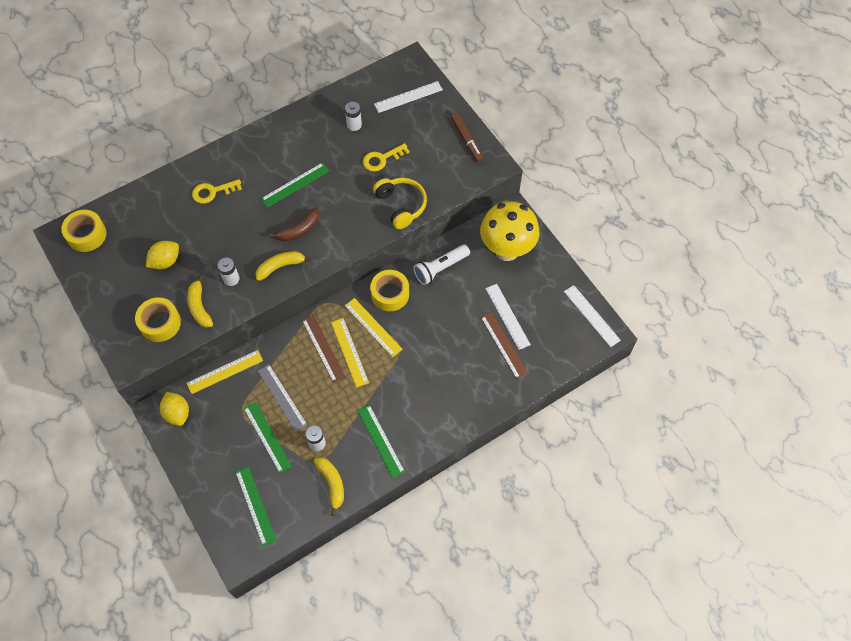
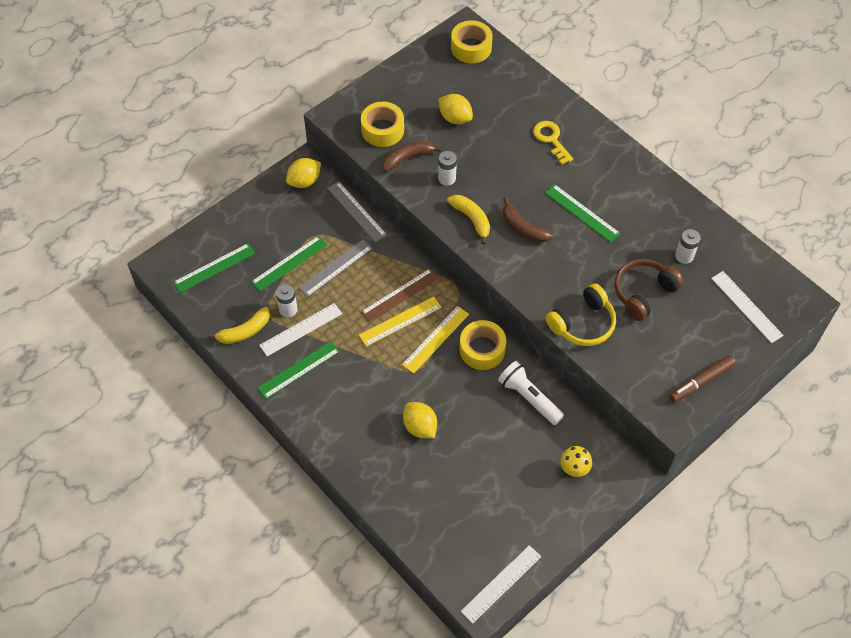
camera: 80 degrees right, 5 degrees down
yellow banana [187,275,213,328] -> brown banana [383,141,442,172]
yellow ruler [187,350,263,394] -> grey ruler [327,181,387,242]
yellow key [363,143,410,172] -> brown headphones [614,259,684,321]
yellow mushroom [480,202,539,261] -> yellow mushroom [560,446,592,477], size x0.42
brown ruler [480,312,528,379] -> none
white ruler [485,284,531,350] -> white ruler moved to [259,303,342,356]
none -> yellow lemon [403,402,437,438]

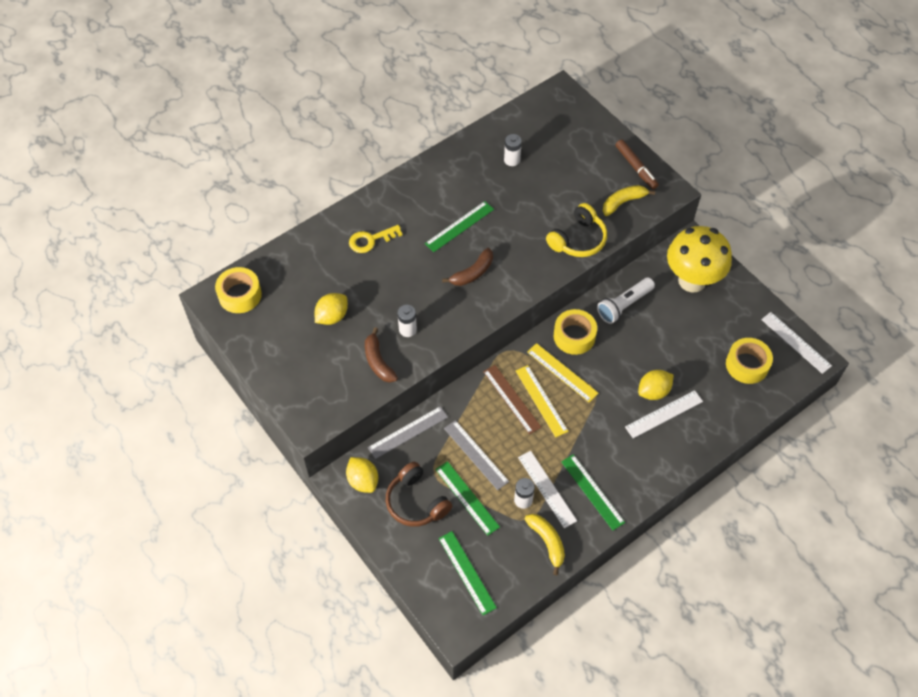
camera: 85 degrees left, 0 degrees up
yellow tape [361,102,404,147] -> yellow tape moved to [726,338,773,384]
yellow banana [447,195,490,245] -> yellow banana moved to [603,185,655,216]
yellow headphones [546,283,616,346] -> yellow headphones turned 75 degrees clockwise [546,203,607,257]
yellow mushroom [560,446,592,477] -> yellow mushroom [667,226,732,292], size x2.36
brown headphones [614,259,684,321] -> brown headphones moved to [386,462,452,527]
white ruler [711,271,784,343] -> white ruler moved to [625,390,703,438]

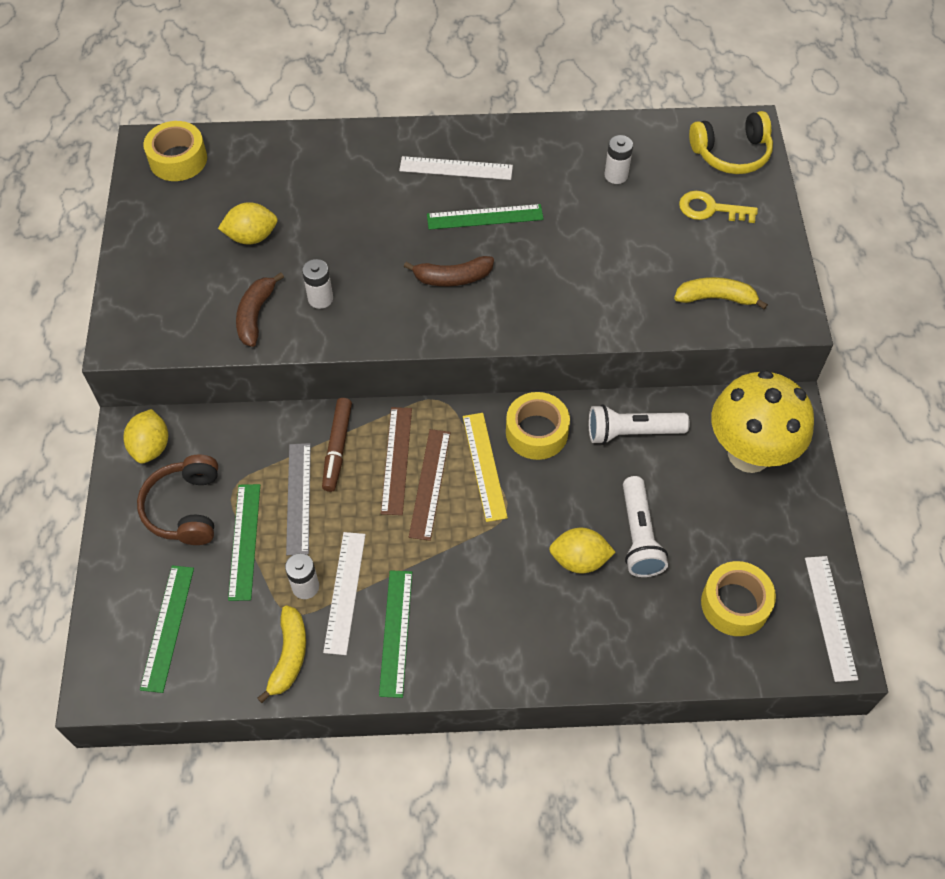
camera: 35 degrees right, 0 degrees up
yellow key [349,225,403,253] -> yellow key moved to [679,191,758,223]
grey ruler [368,406,448,459] -> none
yellow ruler [516,365,568,437] -> brown ruler [409,429,450,541]
yellow headphones [546,203,607,257] -> yellow headphones moved to [689,111,773,174]
brown marker [616,139,659,189] -> brown marker moved to [322,398,352,492]
white ruler [625,390,703,438] -> white ruler moved to [399,156,513,180]
none -> white flashlight [623,476,668,577]

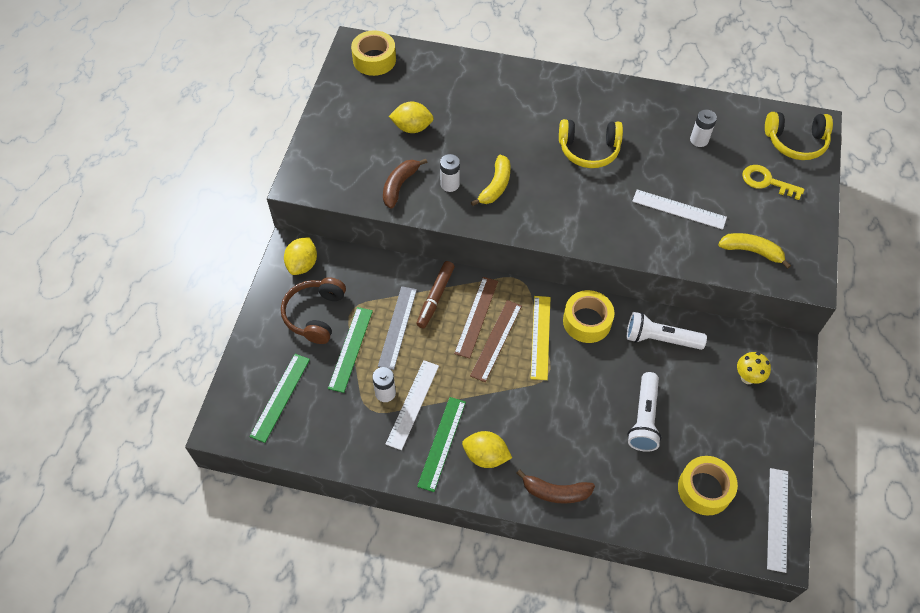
camera: 15 degrees right, 0 degrees up
yellow banana [257,606,306,703] -> yellow banana moved to [471,155,511,206]
white ruler [399,156,513,180] -> white ruler moved to [632,190,727,230]
brown banana [404,256,494,286] -> brown banana moved to [517,469,595,504]
green ruler [427,204,544,230] -> yellow headphones [559,119,623,168]
yellow lemon [549,528,616,574] -> yellow lemon moved to [462,431,512,468]
yellow mushroom [711,370,814,473] -> yellow mushroom [737,352,771,384], size x0.42

